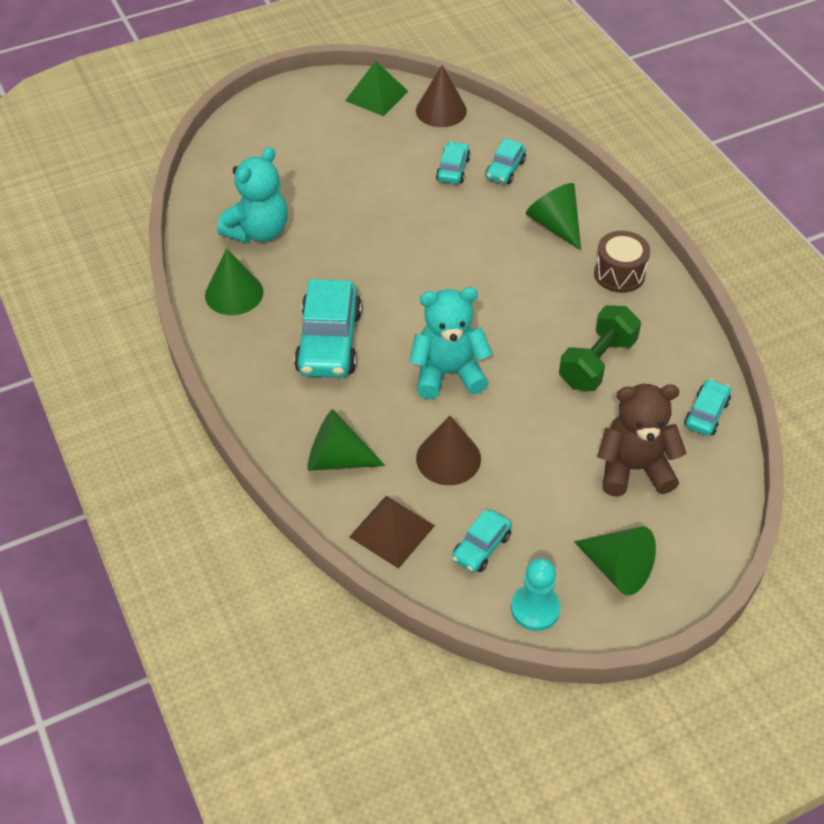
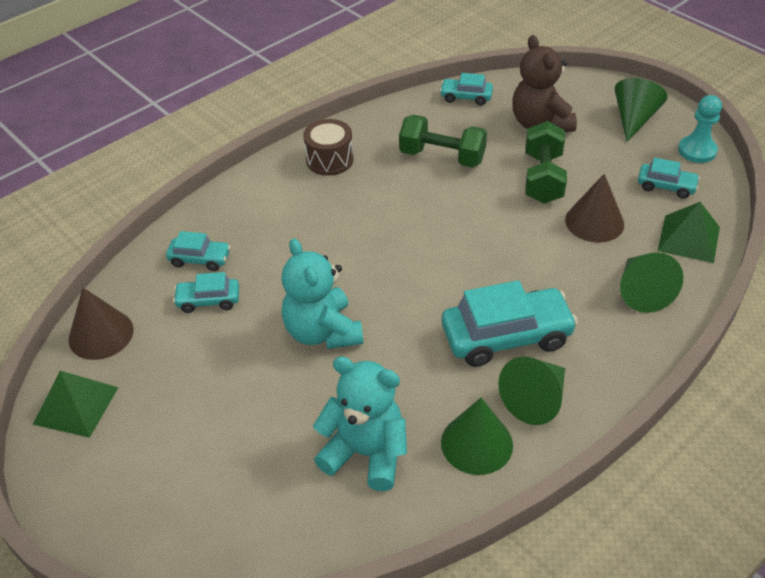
camera: 105 degrees left, 5 degrees down
brown pyramid [349,496,435,569] -> green pyramid [658,202,720,263]
turquoise teddy bear [409,287,493,399] -> turquoise teddy bear moved to [282,238,363,349]
green cone [526,183,581,250] -> green cone moved to [498,357,565,425]
none -> green dumbbell [525,121,567,204]

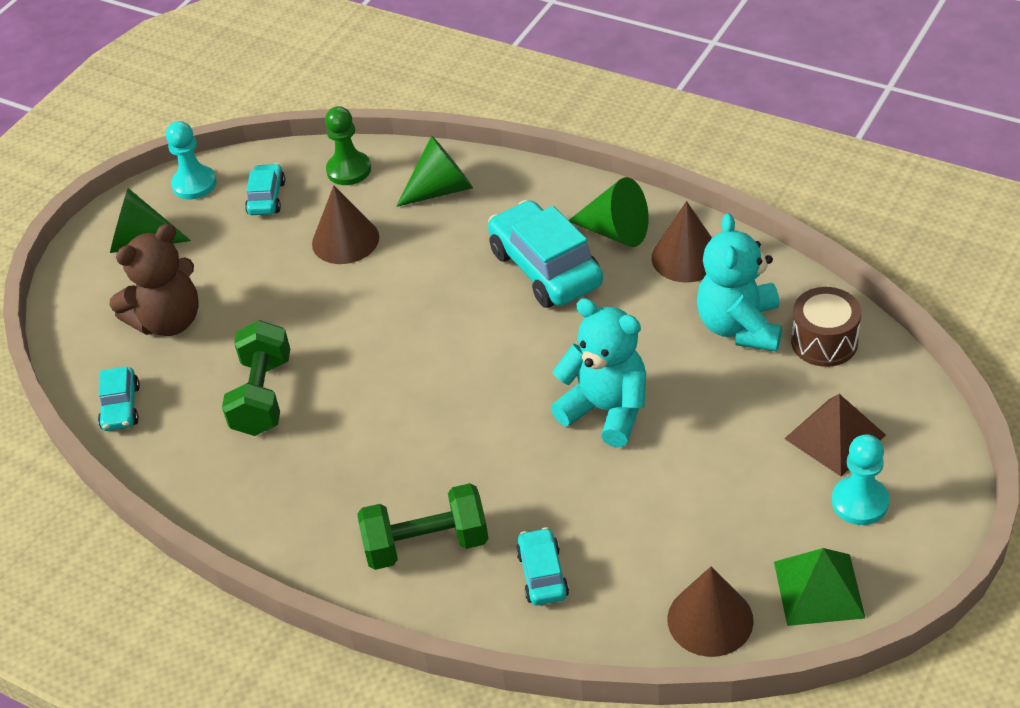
camera: 105 degrees left, 0 degrees up
turquoise car [173,272,239,313] -> none
turquoise teddy bear [282,238,363,349] -> turquoise teddy bear turned 105 degrees counterclockwise [551,298,646,448]
brown drum [303,119,354,176] -> brown drum moved to [791,287,862,367]
green cone [441,398,513,475] -> brown cone [651,201,712,282]
green dumbbell [525,121,567,204] -> green dumbbell moved to [357,483,489,570]
green pyramid [658,202,720,263] -> green pawn [325,106,371,185]
none -> brown pyramid [784,394,886,476]
none -> turquoise pawn [832,434,889,525]

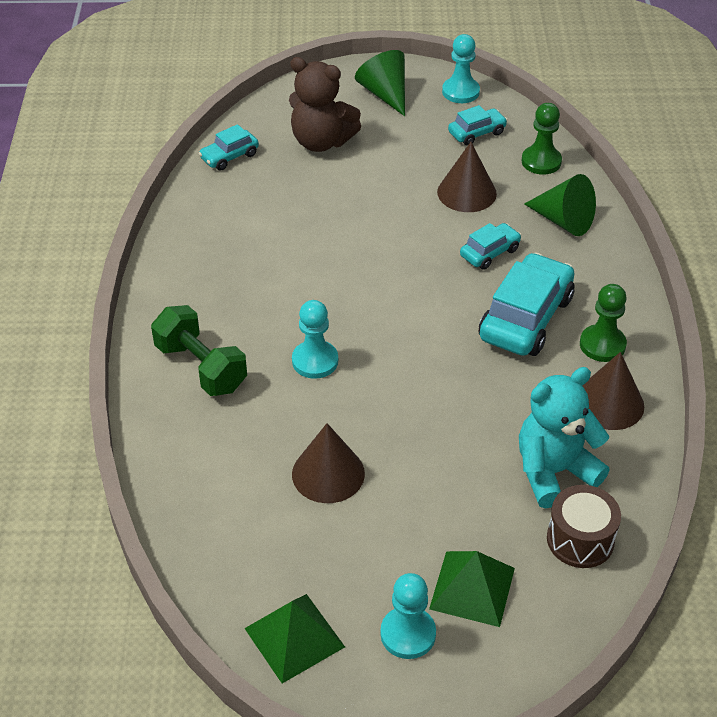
camera: 55 degrees right, 0 degrees up
green dumbbell [222,320,290,436] -> none
turquoise car [516,527,569,605] -> turquoise car moved to [460,223,521,270]
turquoise teddy bear [551,298,646,448] -> none
green cone [568,177,649,247] -> green pawn [580,284,627,362]
brown cone [667,566,754,657] -> brown cone moved to [292,423,365,503]
brown pyramid [784,394,886,476] -> green pyramid [429,551,515,627]
none -> turquoise pawn [292,300,338,379]

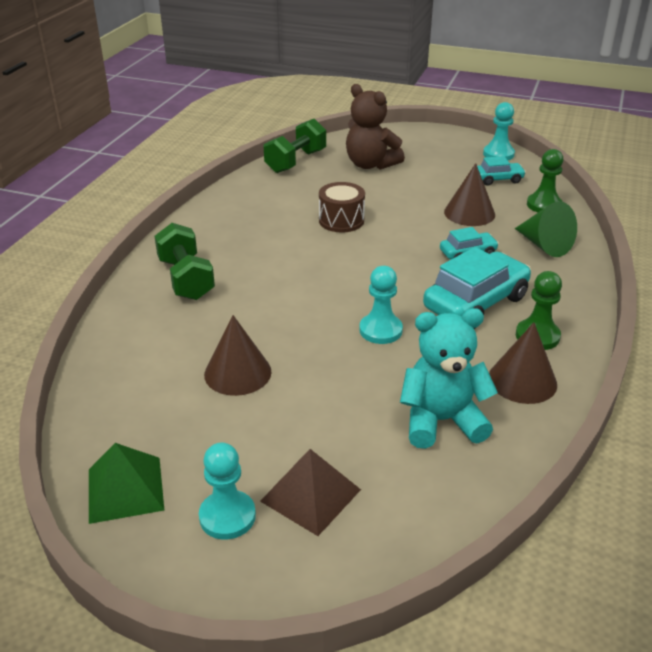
camera: 20 degrees right, 10 degrees down
turquoise car [198,124,259,171] -> green dumbbell [264,119,326,173]
turquoise pawn [292,300,338,379] -> turquoise pawn moved to [359,266,403,344]
green cone [355,50,405,116] -> none
green pyramid [429,551,515,627] -> brown pyramid [260,449,361,536]
brown drum [547,485,621,568] -> brown drum moved to [319,182,365,233]

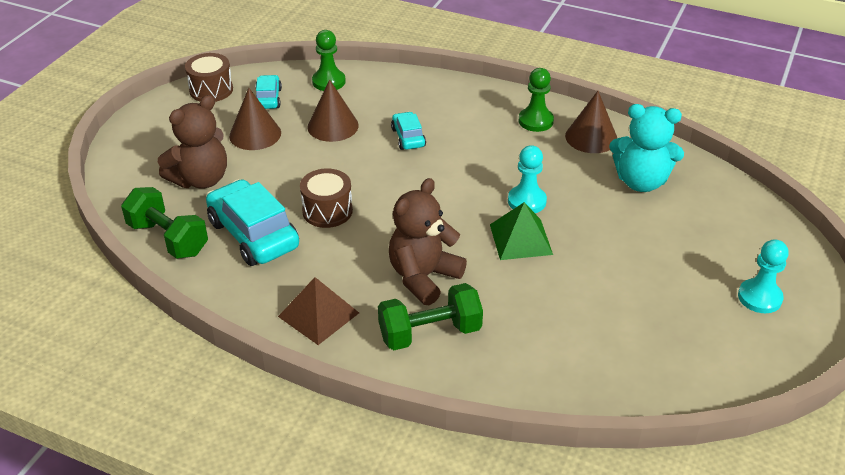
camera: 85 degrees left, 5 degrees up
green pyramid [89,443,164,524] -> green pyramid moved to [490,202,553,260]
brown cone [204,315,272,396] -> brown cone moved to [229,88,281,150]
brown pyramid [260,449,361,536] -> brown pyramid moved to [278,277,359,345]
turquoise teddy bear [400,308,498,449] -> turquoise teddy bear turned 75 degrees counterclockwise [609,104,684,192]
turquoise car [423,247,531,329] -> turquoise car moved to [206,179,299,266]
turquoise pawn [483,102,515,160] -> brown drum [185,53,233,102]
green cone [515,201,577,257] -> none
none -> brown teddy bear [389,178,467,305]

